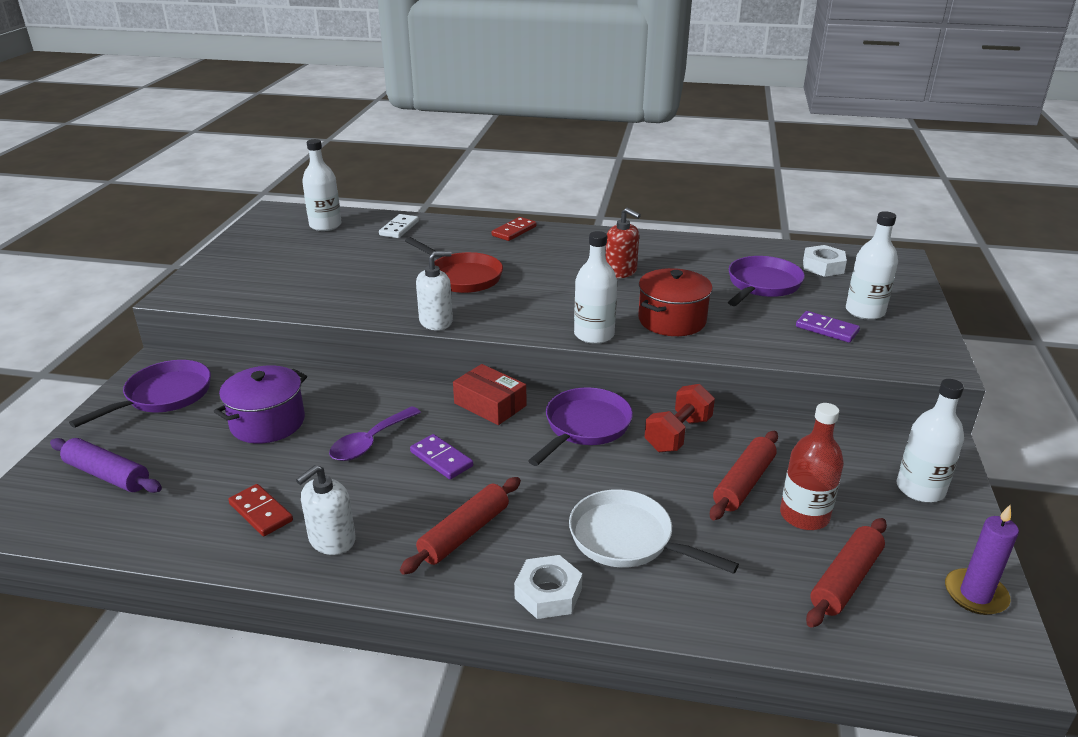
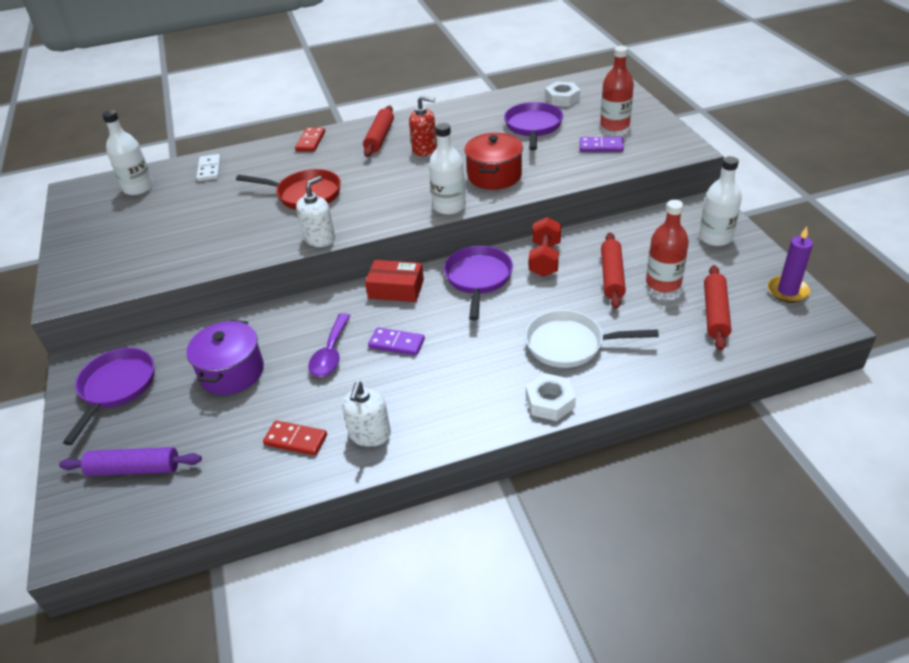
camera: 25 degrees left, 10 degrees up
red rolling pin [400,477,521,575] -> red rolling pin moved to [363,106,394,157]
white bottle [846,211,898,320] -> red bottle [600,46,634,131]

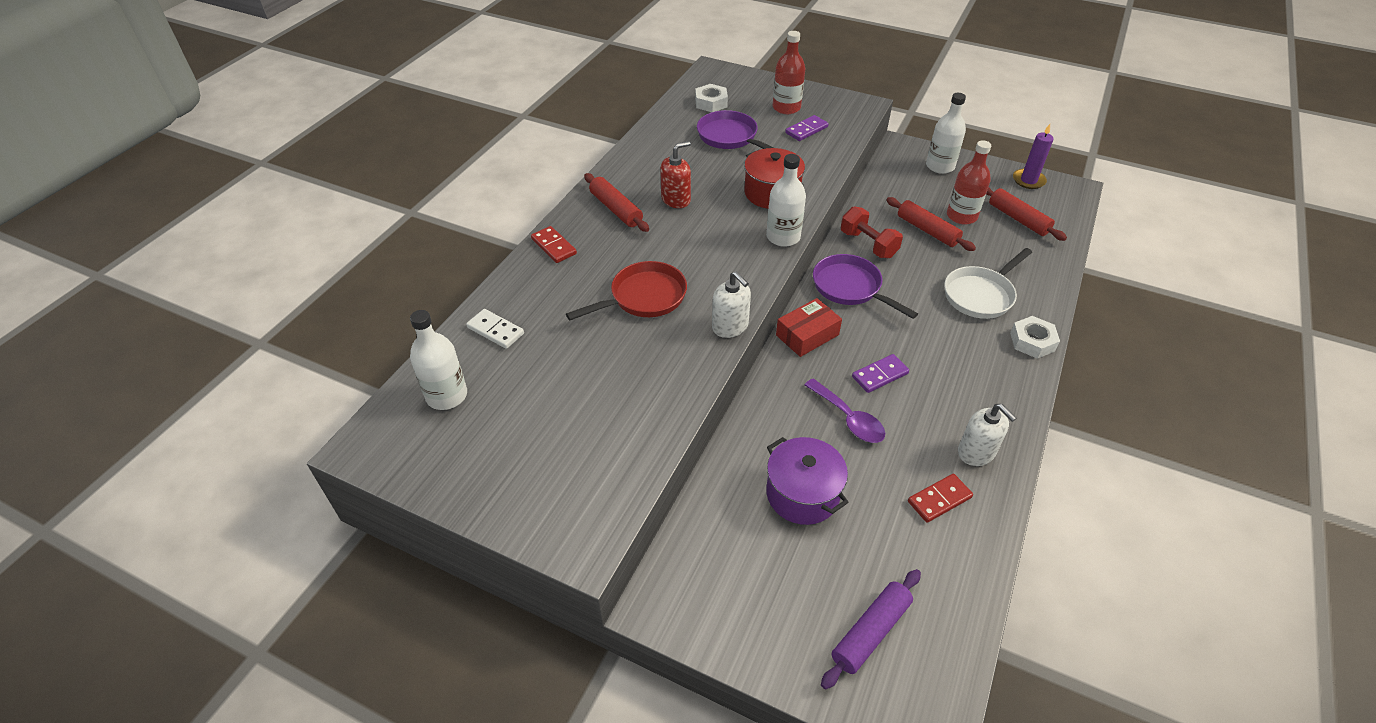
camera: 50 degrees left, 5 degrees up
purple pan [63,348,154,445] -> none
white soap dispenser [296,176,335,247] -> white soap dispenser turned 150 degrees clockwise [712,271,751,338]

